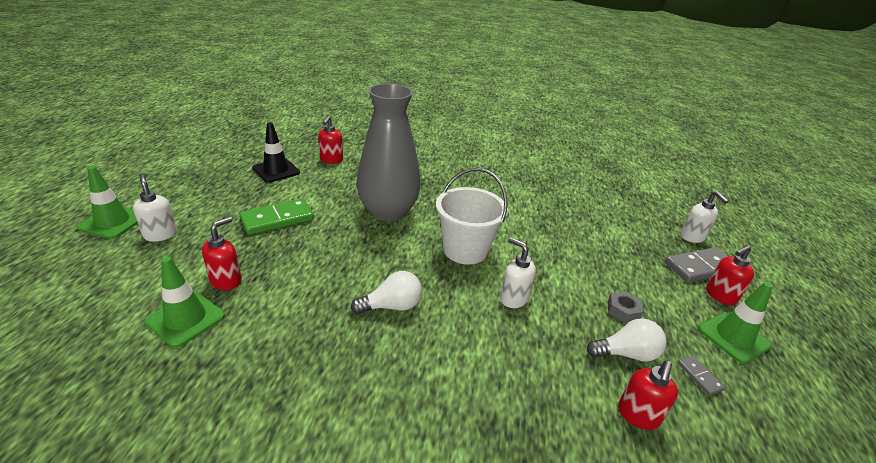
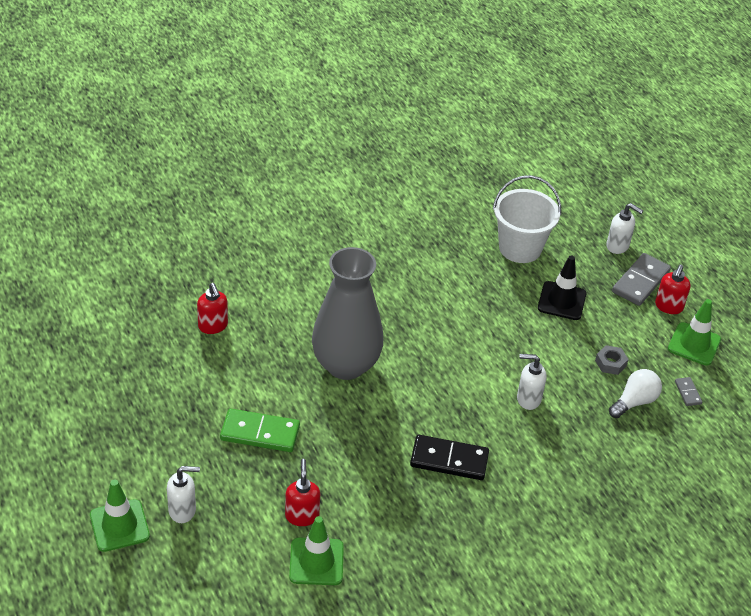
camera: 35 degrees left, 10 degrees up
white soap dispenser [133,173,177,242] -> white soap dispenser turned 150 degrees clockwise [167,466,200,523]
green domino [240,199,314,235] -> green domino turned 75 degrees clockwise [220,409,300,452]
black traffic cone [252,122,300,183] -> black traffic cone moved to [538,256,586,320]
white light bulb [351,271,422,314] -> black domino [410,435,489,480]
white bucket [436,168,508,264] -> white bucket moved to [493,175,561,263]
red soap dispenser [618,361,678,430] -> none
grey domino [678,356,725,396] -> grey domino turned 45 degrees clockwise [675,377,702,406]

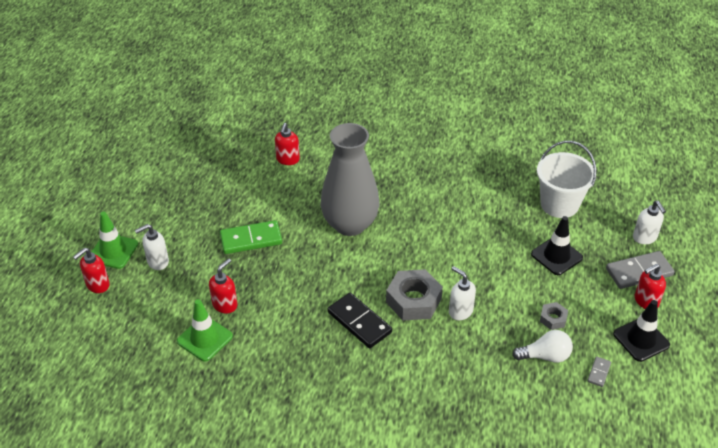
camera: 40 degrees right, 0 degrees up
white soap dispenser [167,466,200,523] -> white soap dispenser turned 120 degrees clockwise [135,224,169,270]
green domino [220,409,300,452] -> green domino turned 60 degrees counterclockwise [220,220,282,254]
green traffic cone [668,299,721,366] -> black traffic cone [613,300,670,362]
none -> red soap dispenser [73,248,110,293]
none -> grey nut [386,269,443,321]

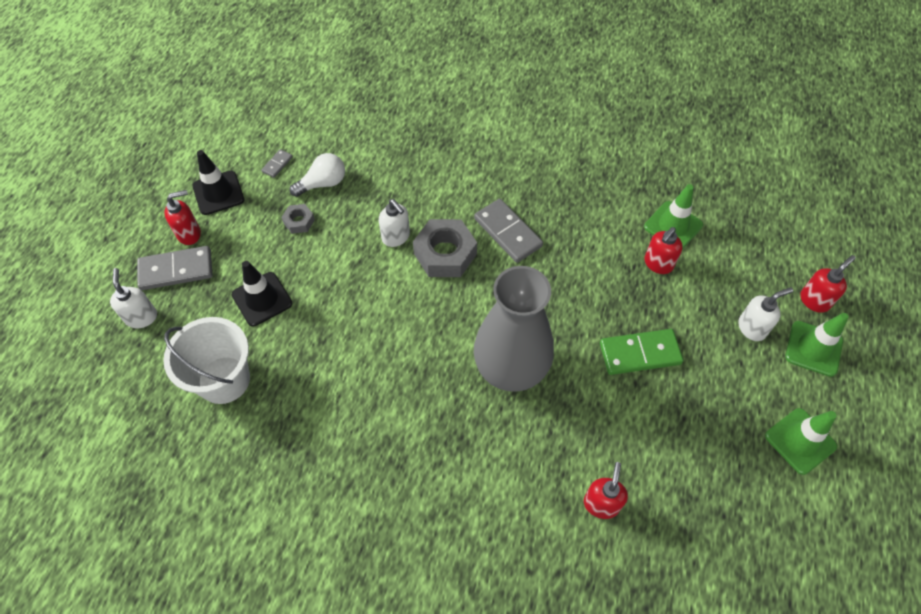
camera: 175 degrees left, 15 degrees up
black domino [328,293,392,348] -> grey domino [474,199,543,263]
white light bulb [512,330,573,363] -> white light bulb turned 150 degrees clockwise [290,153,345,197]
none -> green traffic cone [765,408,837,475]

